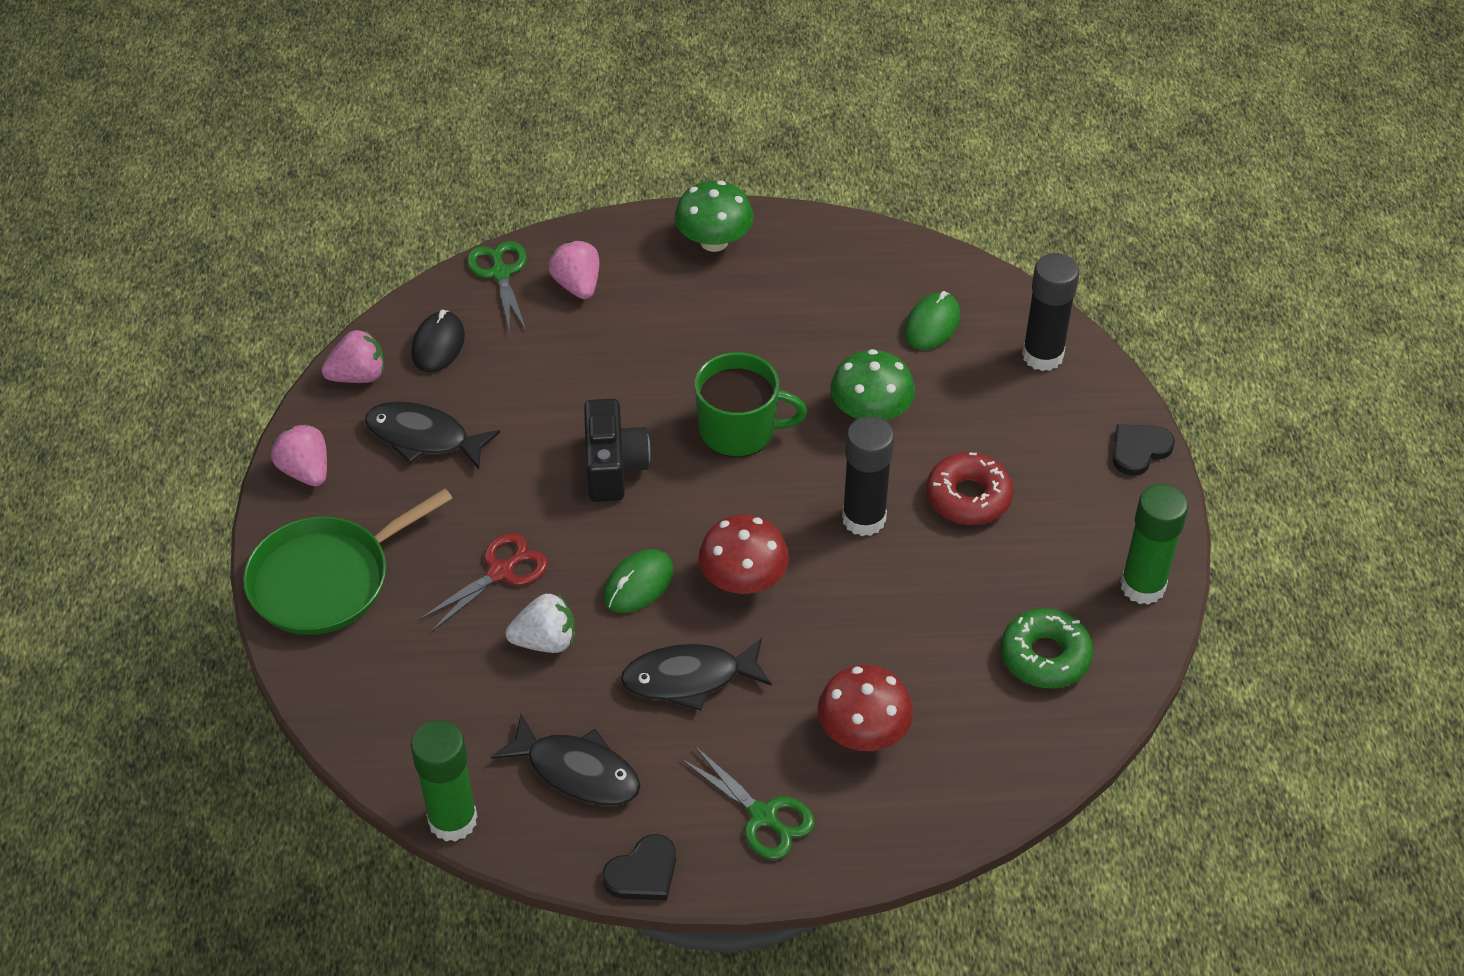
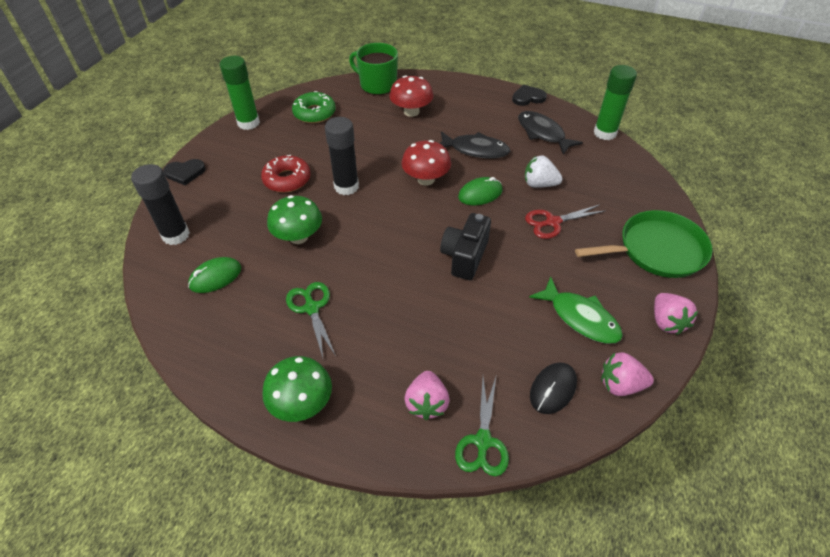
camera: 155 degrees left, 0 degrees up
black fish [365,402,500,469] -> green fish [529,276,623,344]
green scissors [681,745,815,859] -> green scissors moved to [286,282,336,357]
green mug [695,352,807,458] -> green mug moved to [349,43,398,95]

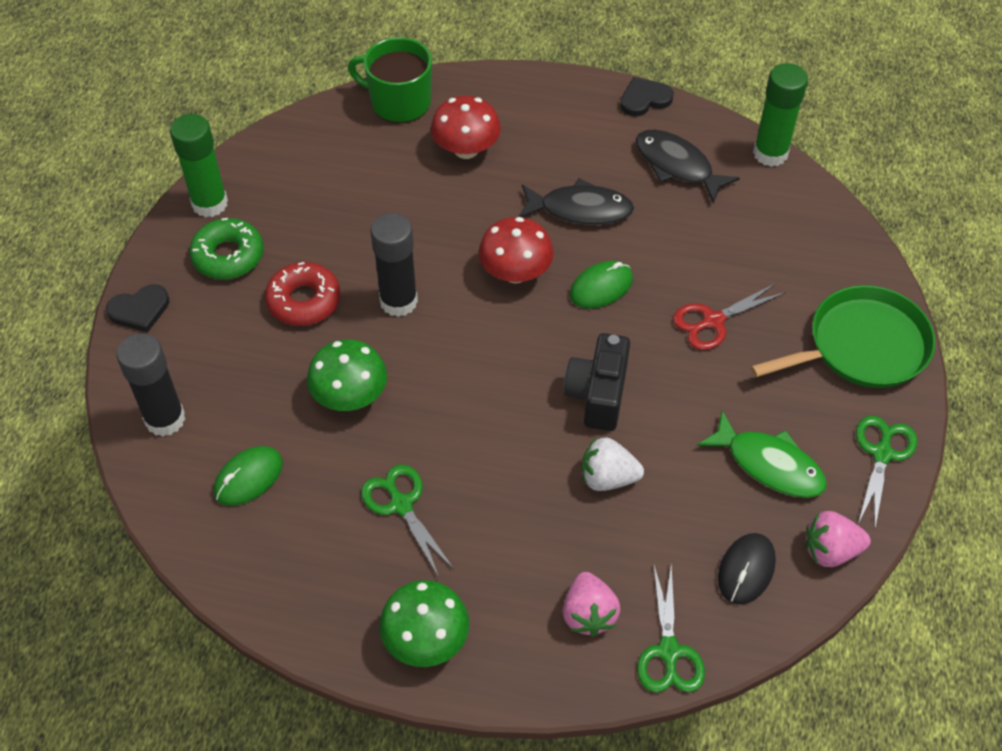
camera: 10 degrees left, 5 degrees up
green donut [292,91,336,123] -> green donut moved to [189,218,264,280]
white strawberry [525,156,563,188] -> white strawberry moved to [582,437,644,491]
pink strawberry [654,293,698,335] -> green scissors [856,416,917,528]

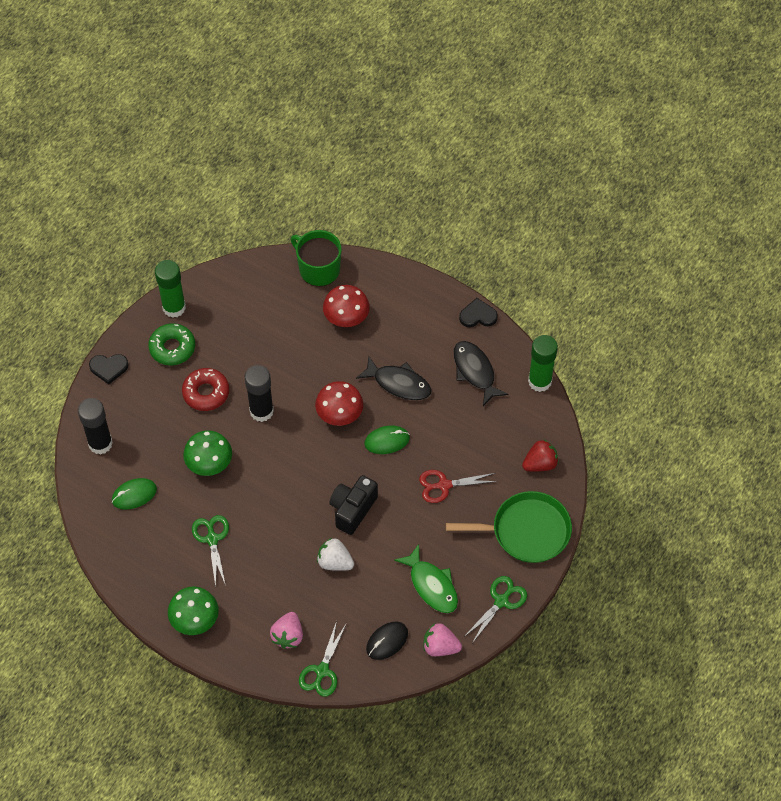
camera: 20 degrees right, 5 degrees up
none -> red strawberry [522,440,559,472]

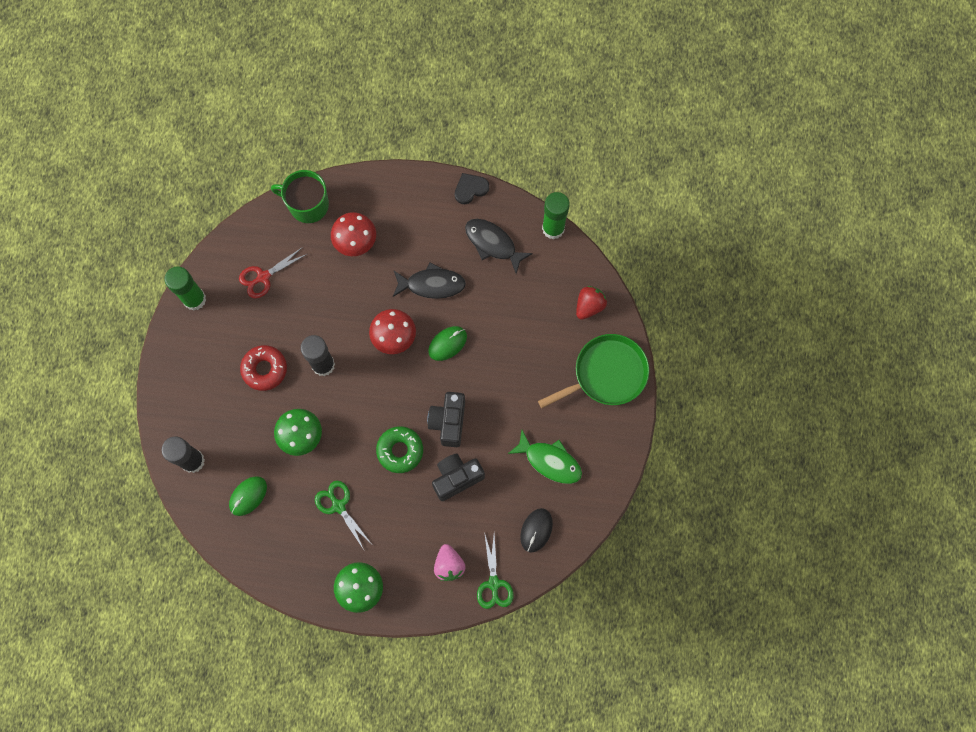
camera: 25 degrees left, 15 degrees up
black heart [89,354,128,384] -> none
green donut [148,323,195,365] -> green donut moved to [376,426,423,473]
white strawberry [317,538,354,571] -> black camera [432,454,485,501]
red scissors [419,470,498,503] -> red scissors moved to [239,247,307,298]
pink strawberry [424,623,462,656] -> none
green scissors [464,576,527,643] -> none

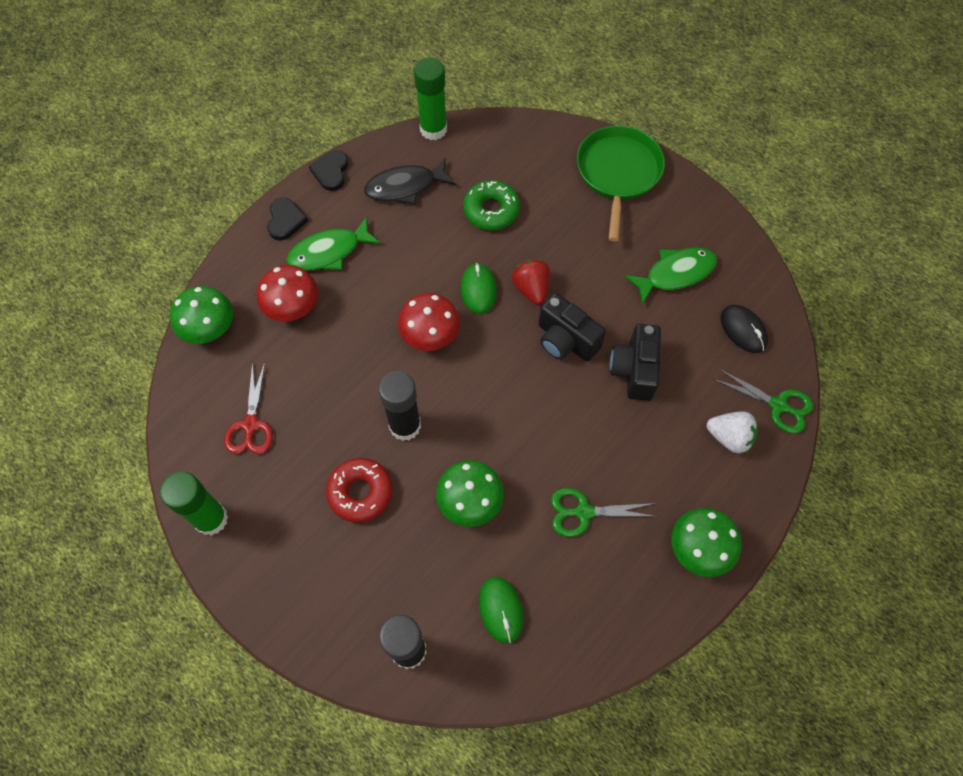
camera: 55 degrees left, 10 degrees down
green mug [271,170,329,223] -> green mushroom [170,286,233,344]
green donut [376,426,423,473] -> green donut moved to [463,180,520,230]
black fish [393,262,466,299] -> none
pink strawberry [434,544,466,581] -> white strawberry [707,412,758,454]
red strawberry [576,286,607,320] -> red strawberry moved to [512,259,550,305]
none -> black heart [267,198,308,241]
none -> green fish [287,216,381,271]

